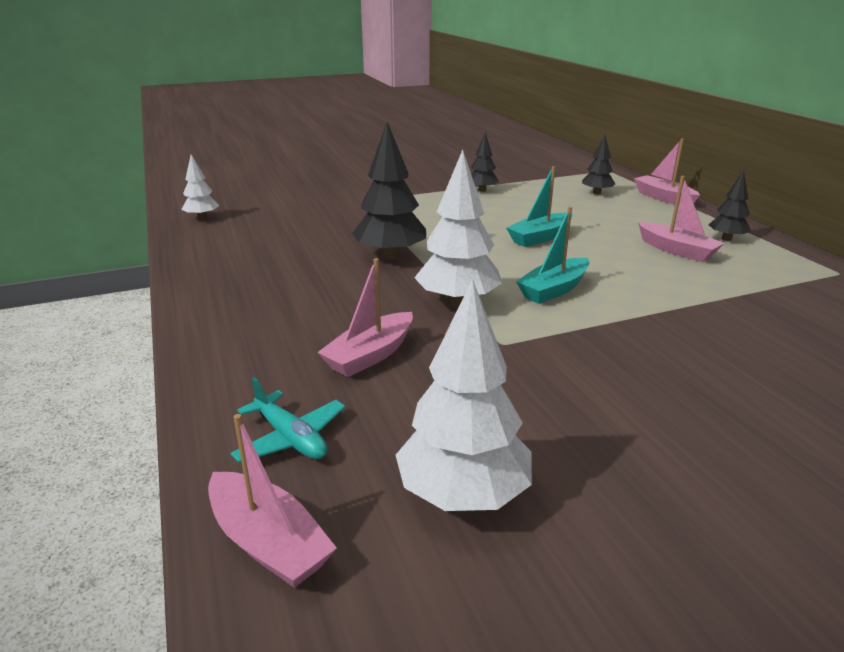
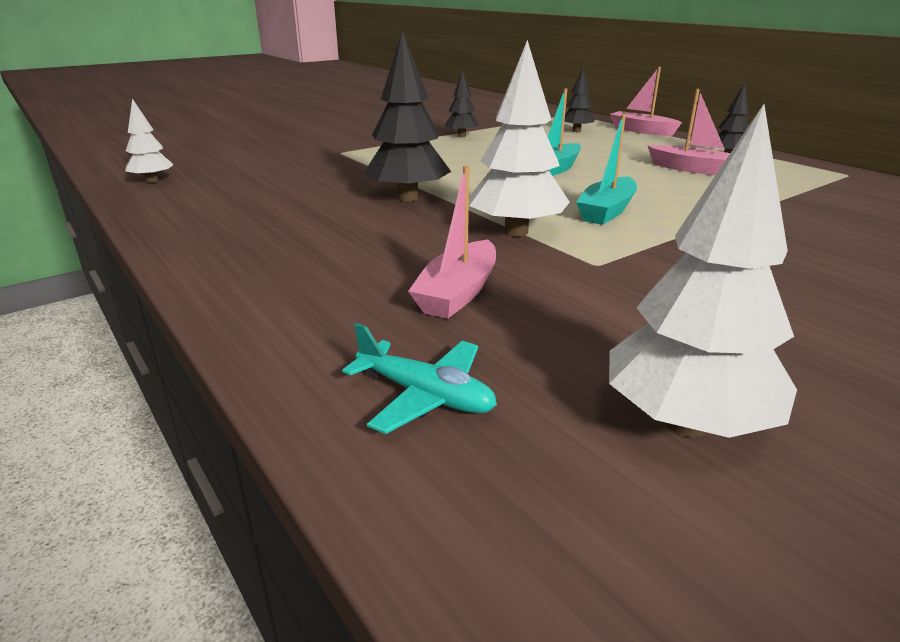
camera: 15 degrees left, 0 degrees up
pink boat [208,414,337,588] -> none

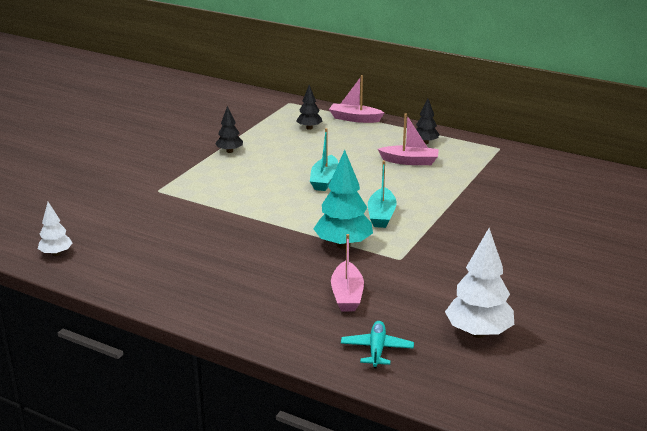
camera: 25 degrees left, 0 degrees up
turquoise plane [342,323,497,434] -> turquoise plane turned 90 degrees counterclockwise [341,321,414,368]
black tree [363,31,451,201] -> none
white tree [469,40,570,236] -> turquoise tree [313,150,373,249]

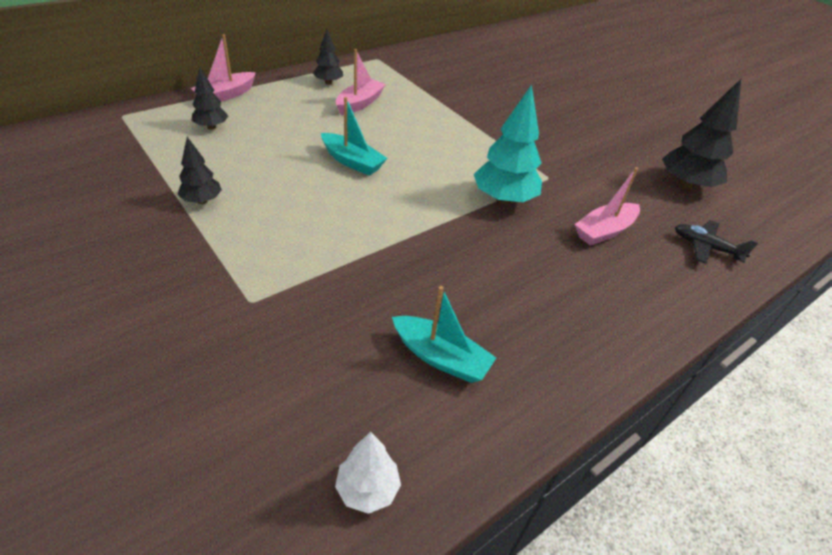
camera: 70 degrees left, 15 degrees up
pink boat [331,234,364,311] -> pink boat turned 120 degrees clockwise [575,167,640,246]
turquoise plane [341,321,414,368] -> black plane [675,220,758,264]
turquoise boat [368,161,397,228] -> turquoise boat moved to [392,286,496,383]
white tree [445,228,514,338] -> black tree [662,79,741,190]

